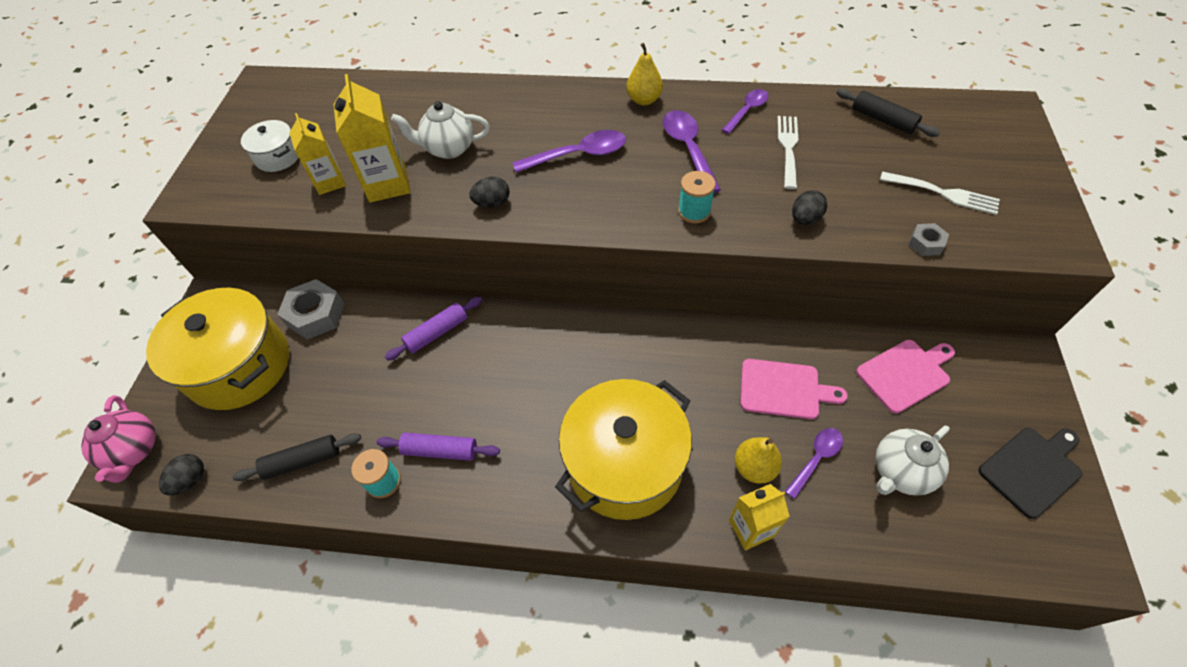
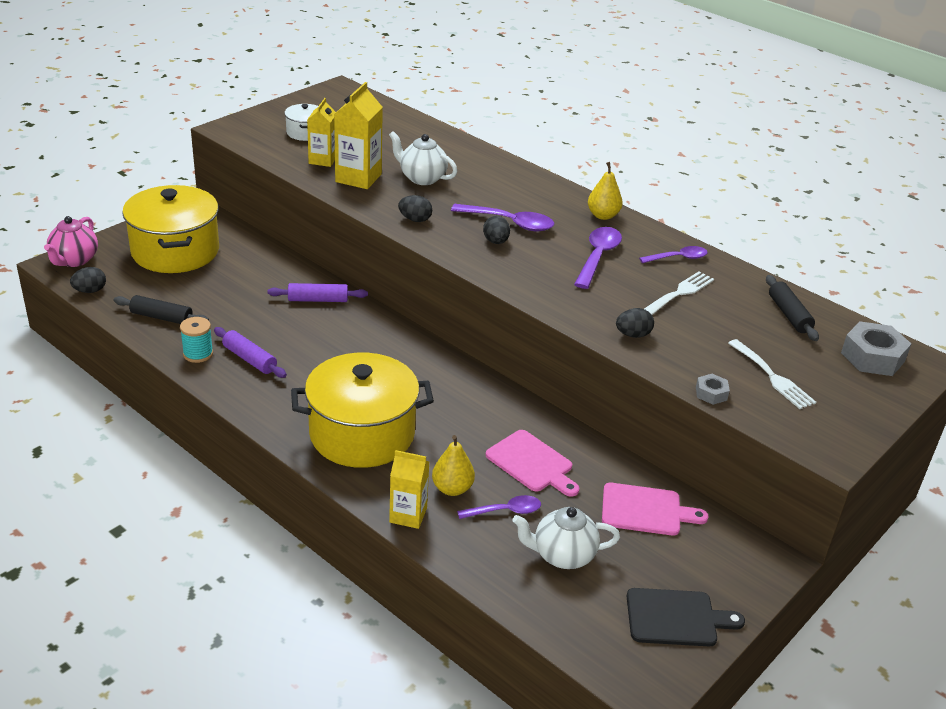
camera: 30 degrees right, 20 degrees down
grey nut [277,279,344,340] -> grey nut moved to [841,321,911,376]
turquoise spool [678,171,716,223] -> none
none -> black egg [483,216,510,244]

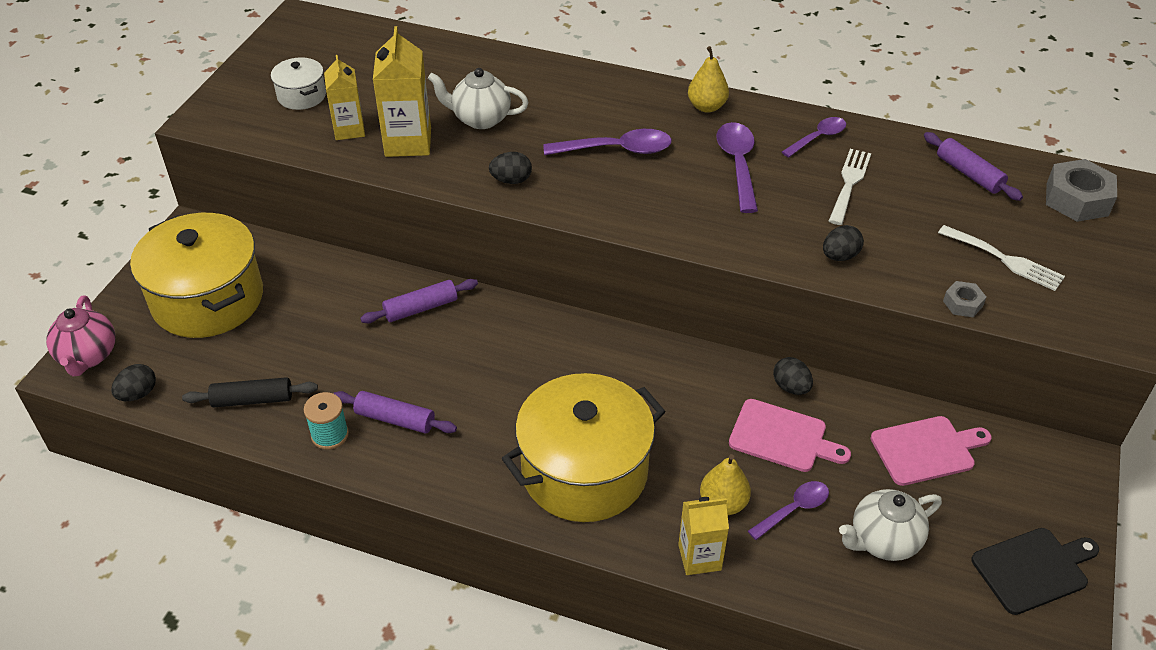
camera: 20 degrees left, 10 degrees up
black egg [483,216,510,244] -> black egg moved to [773,357,813,395]
black rolling pin [766,275,819,341] -> purple rolling pin [924,132,1023,201]

